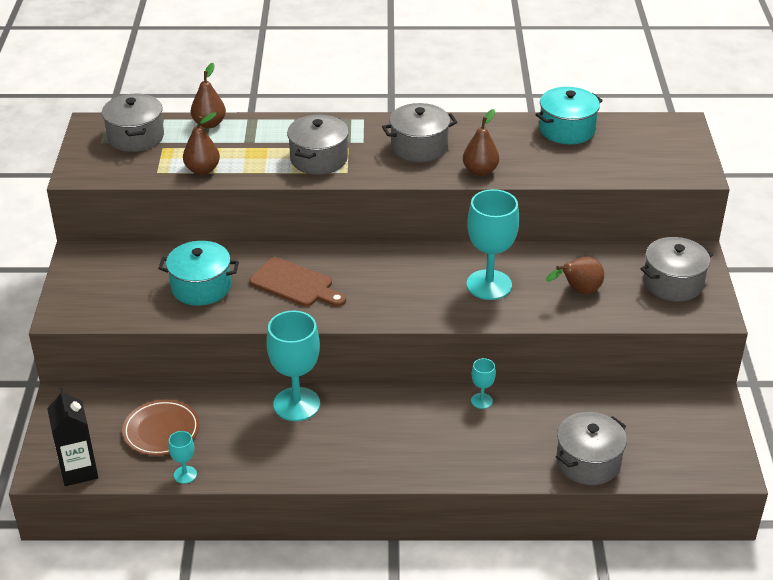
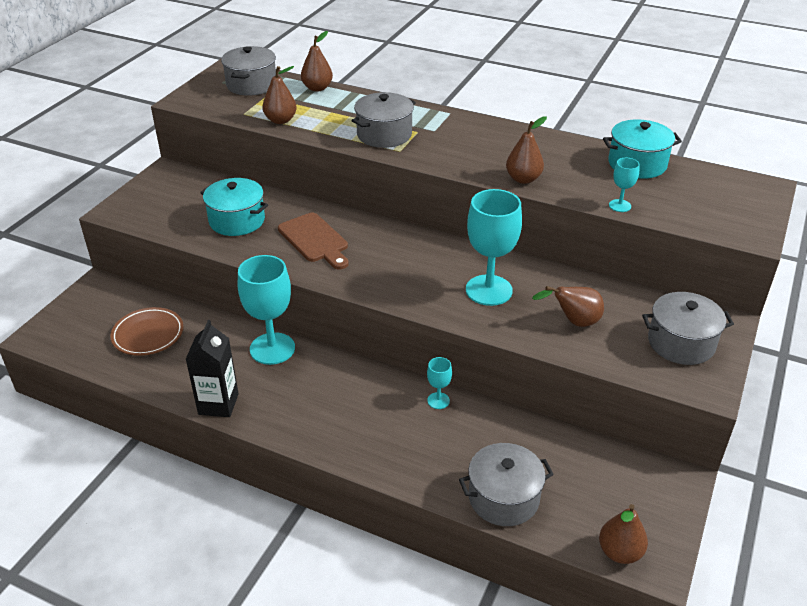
camera: 25 degrees right, 0 degrees up
black carton [47,388,98,486] -> black carton moved to [186,320,239,417]
turquoise goblet [168,431,197,484] -> turquoise goblet moved to [609,158,640,212]
grey pot [382,103,457,162] -> none
none -> brown pear [599,504,648,564]

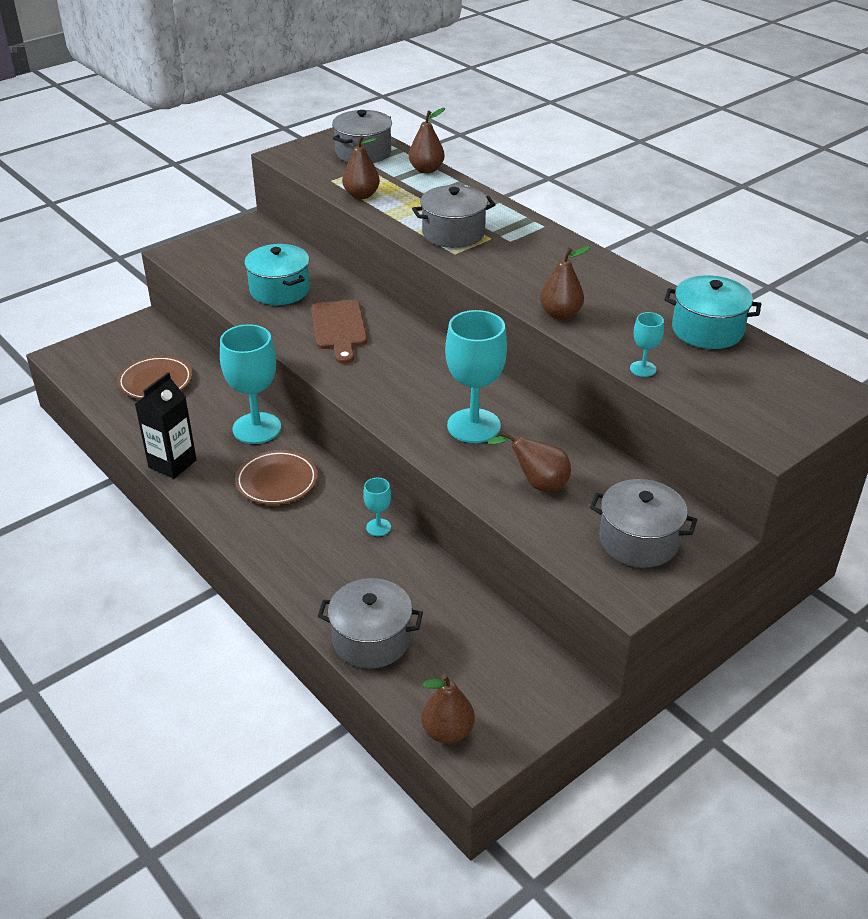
camera: 25 degrees right, 0 degrees up
none -> brown plate [235,450,318,505]

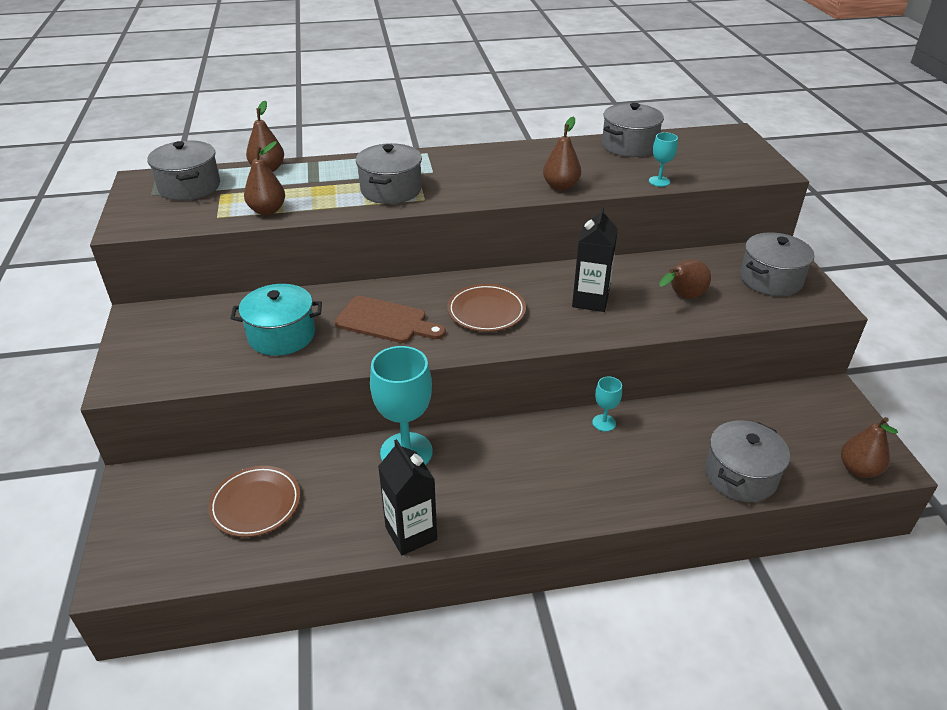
camera: 60 degrees left, 0 degrees up
brown plate [235,450,318,505] -> brown plate moved to [447,284,526,332]
turquoise goblet [445,310,507,443] -> black carton [572,206,618,312]
turquoise pot [665,275,761,349] -> grey pot [602,103,664,157]

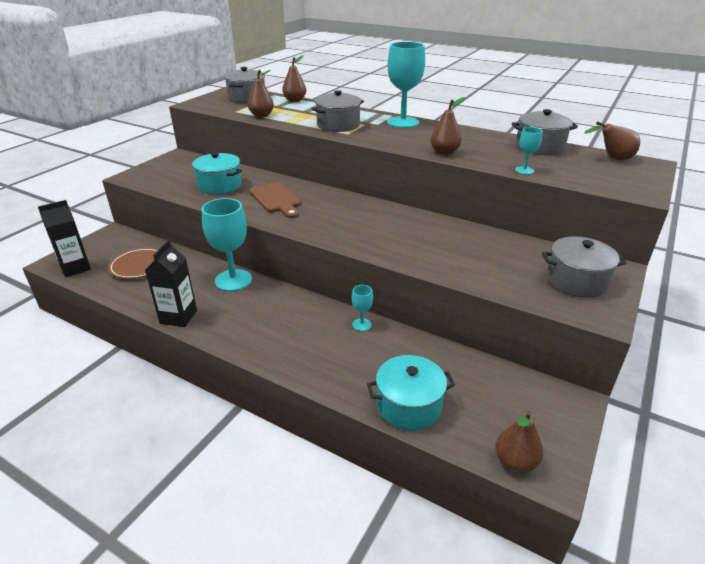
camera: 40 degrees right, 5 degrees down
brown plate [447,284,526,332] -> none
black carton [572,206,618,312] -> black carton moved to [38,200,91,277]
brown pear [659,259,711,299] -> brown pear moved to [584,121,640,160]
grey pot [705,421,790,502] -> turquoise pot [367,355,455,431]
none -> turquoise goblet [387,42,425,128]

